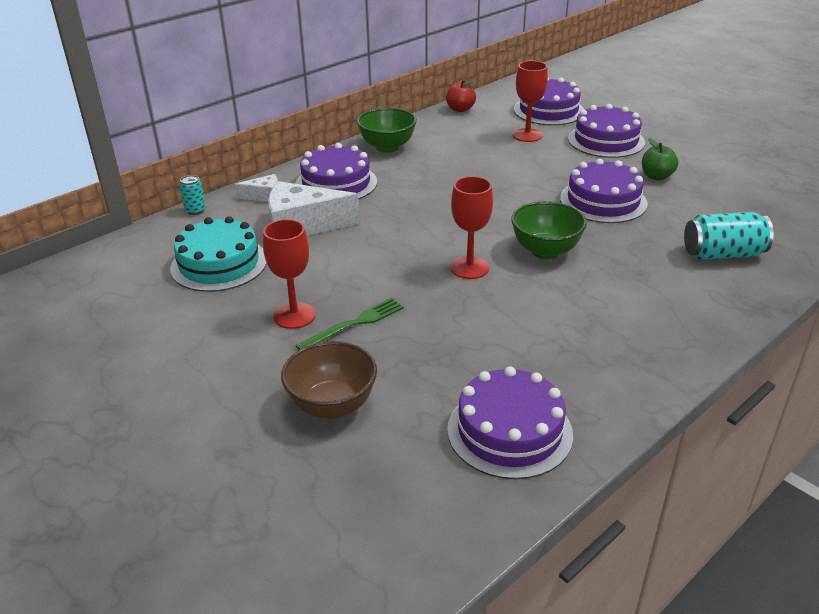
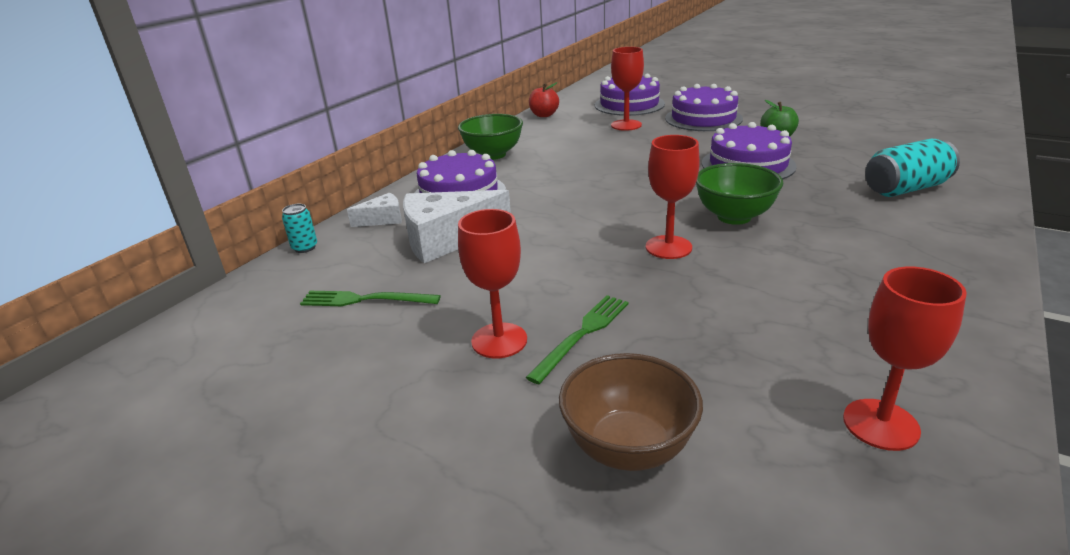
camera: 15 degrees left, 5 degrees down
turquoise cake [170,216,267,292] -> green fork [300,291,441,306]
purple cake [447,366,573,479] -> red goblet [843,267,967,451]

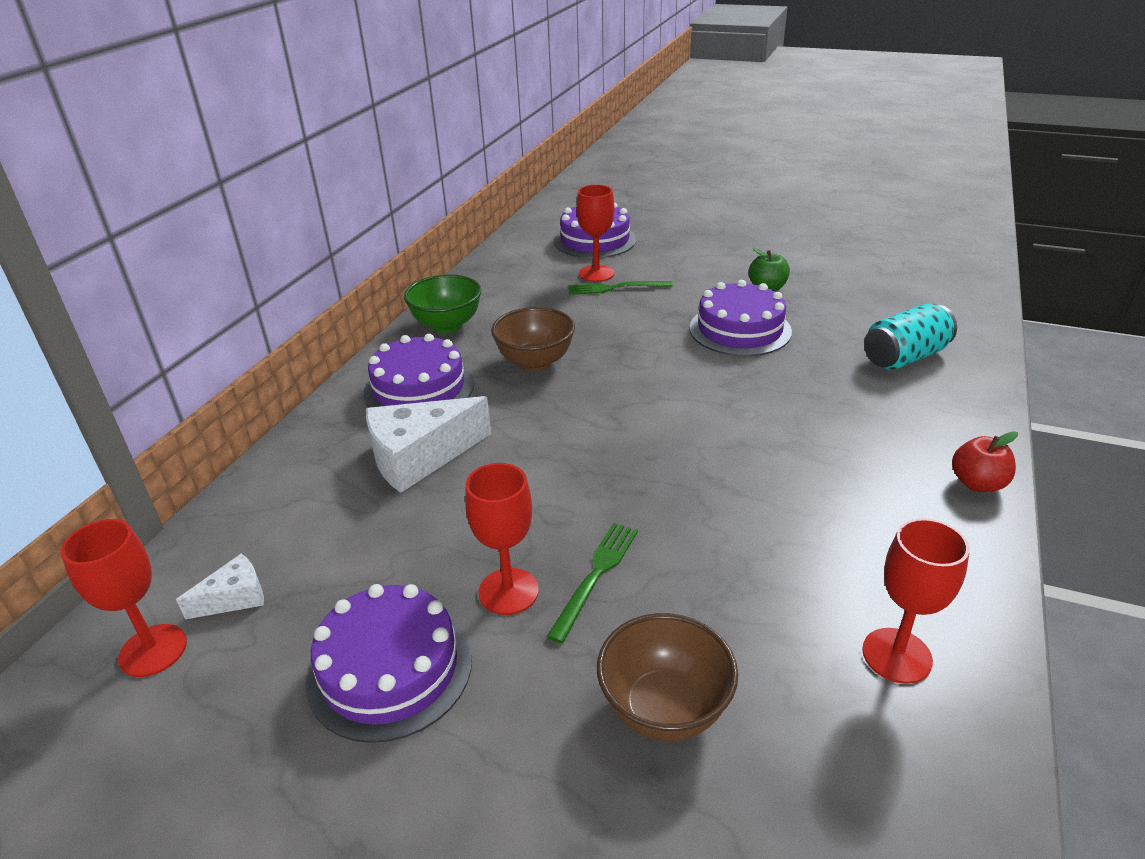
camera: 10 degrees left, 5 degrees up
turquoise can [282,204,317,253] -> none
green fork [300,291,441,306] -> green fork moved to [568,281,673,295]
white cheese [347,192,402,227] -> white cheese moved to [176,554,264,619]
red apple [529,82,559,117] -> red apple moved to [952,431,1018,492]
red goblet [646,135,700,259] -> red goblet moved to [60,519,187,677]
purple cake [665,84,743,131] -> purple cake moved to [306,584,472,743]
green bowl [696,163,783,225] -> none
none -> brown bowl [491,307,575,371]

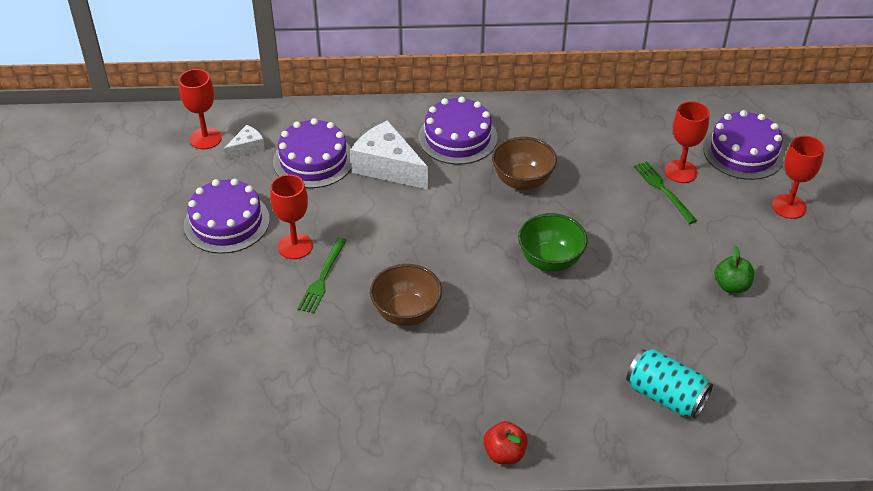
camera: 65 degrees right, 10 degrees up
white cheese [176,554,264,619] -> white cheese turned 75 degrees counterclockwise [224,125,265,160]
green bowl [404,274,482,333] -> green bowl moved to [518,213,588,272]
green fork [547,523,638,643] -> green fork turned 105 degrees clockwise [298,237,347,314]
brown bowl [597,613,738,741] -> brown bowl moved to [370,264,442,326]
purple cake [689,280,792,356] -> purple cake moved to [273,118,352,188]
red goblet [862,518,970,684] -> red goblet moved to [772,136,825,219]

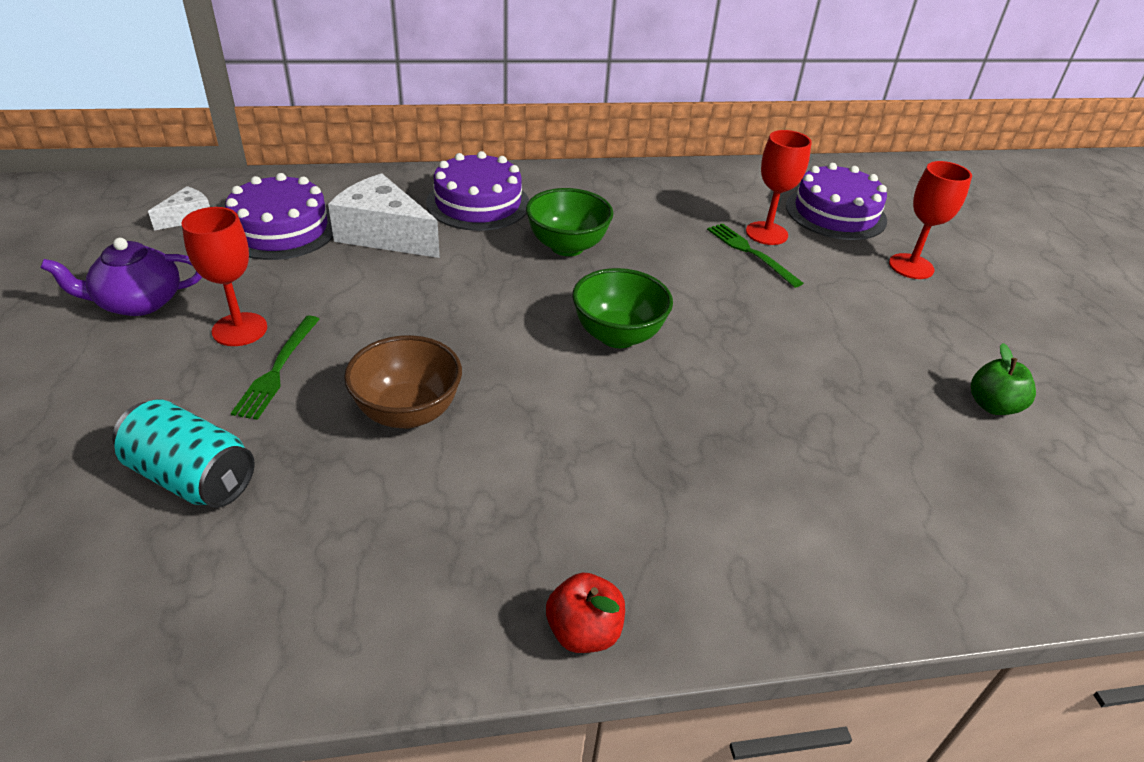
camera: 10 degrees left, 5 degrees down
red goblet [179,69,222,149] -> none
purple cake [184,179,270,254] -> purple teapot [40,238,202,316]
brown bowl [492,137,557,190] -> green bowl [526,188,614,256]
turquoise can [626,349,713,418] -> turquoise can moved to [112,400,255,508]
green apple [714,246,754,293] -> green apple moved to [971,343,1036,415]

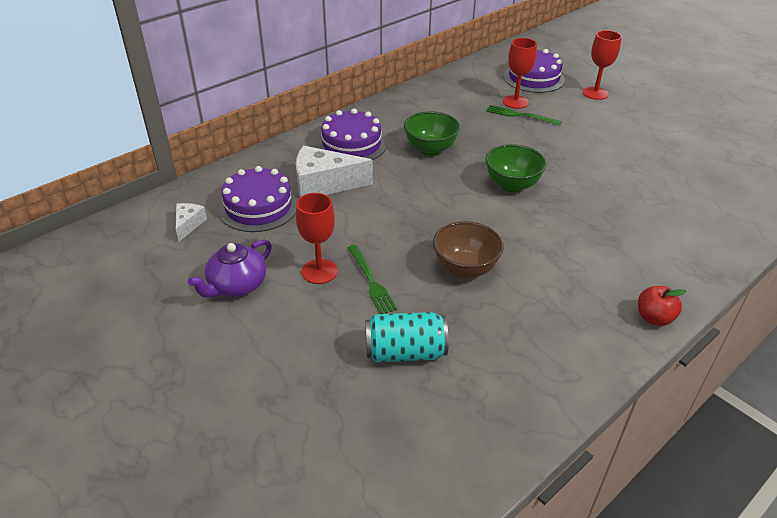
camera: 30 degrees left, 0 degrees up
green apple [971,343,1036,415] -> none

